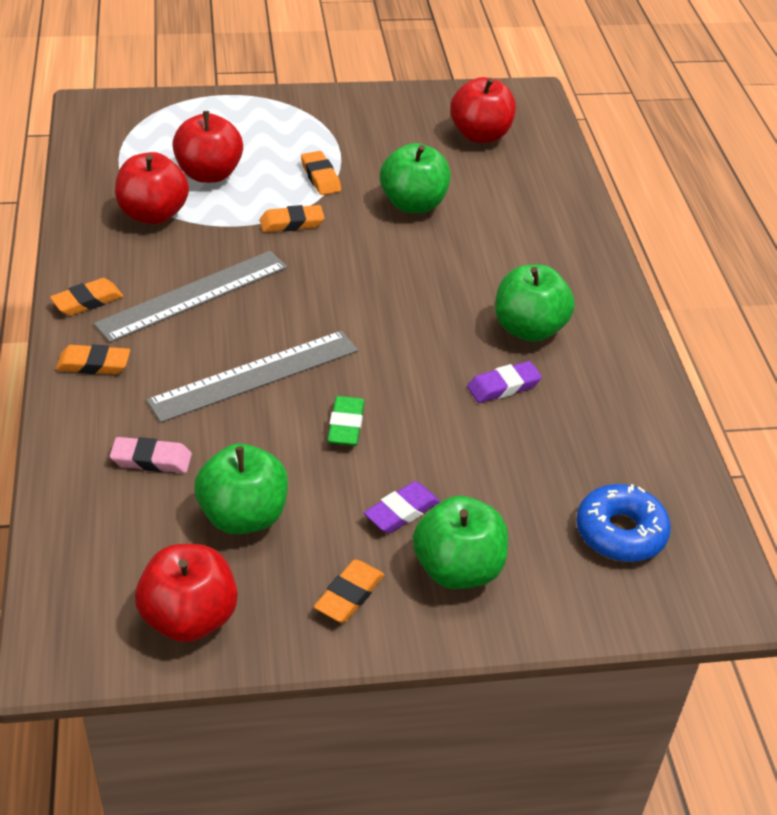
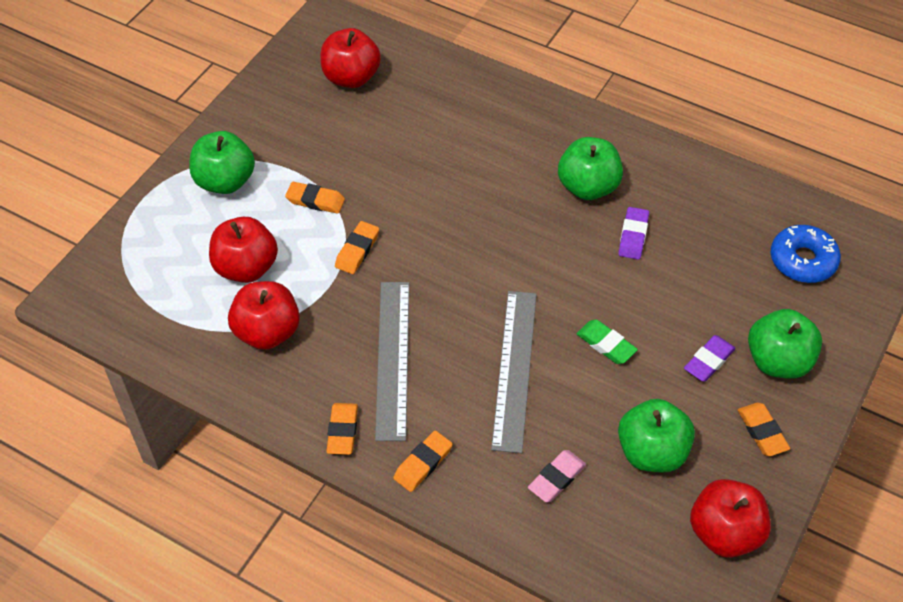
camera: 50 degrees left, 10 degrees up
purple eraser [364,481,440,533] -> purple eraser turned 45 degrees clockwise [684,335,736,382]
green apple [380,143,451,213] -> green apple moved to [189,131,255,194]

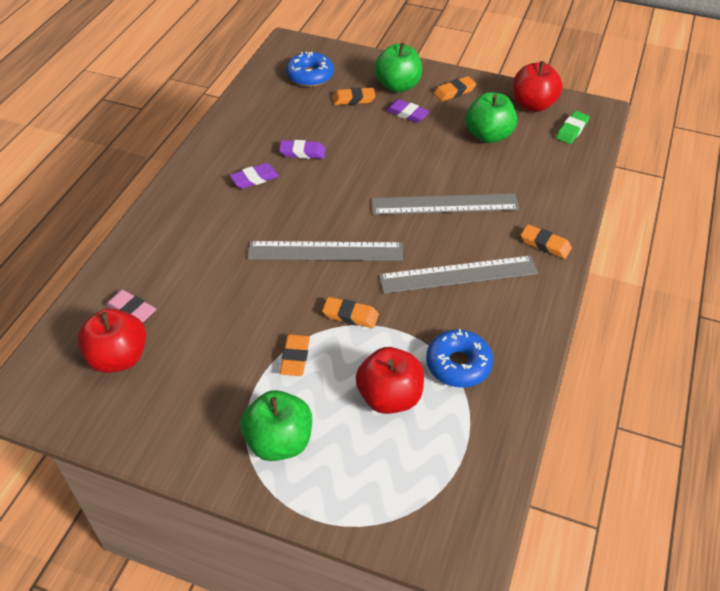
camera: 100 degrees left, 5 degrees down
red apple [228,281,300,350] -> blue donut [426,329,493,388]
orange eraser [326,403,358,455] -> orange eraser moved to [333,87,375,105]
pink eraser [528,450,586,502] -> pink eraser moved to [106,290,156,323]
green apple [558,137,623,200] -> purple eraser [230,163,279,189]
green eraser [576,320,638,364] -> green eraser moved to [556,111,590,144]
none -> grey ruler [248,241,403,261]

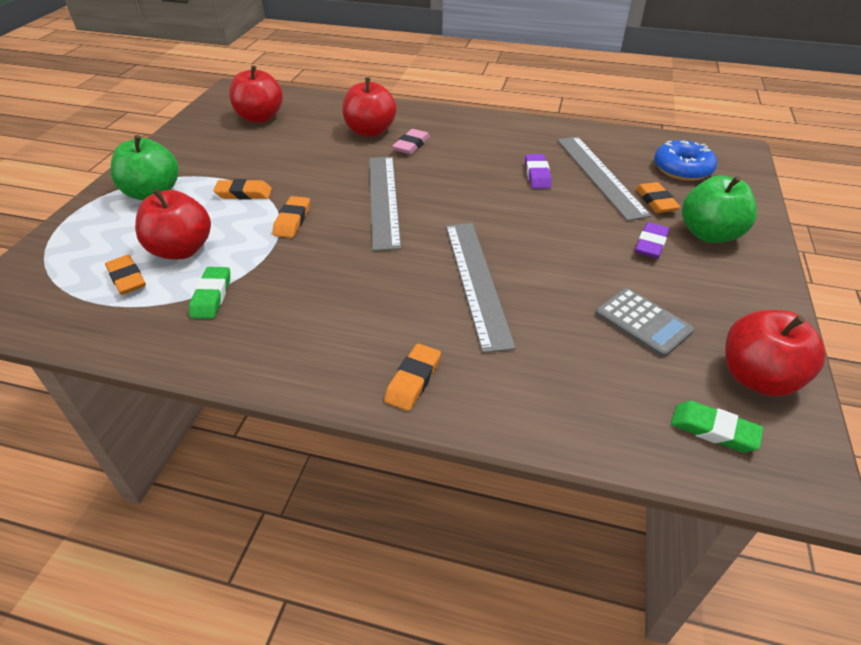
camera: 85 degrees right, 5 degrees down
pink eraser [106,290,156,323] -> pink eraser moved to [392,129,430,155]
purple eraser [230,163,279,189] -> none
grey ruler [379,256,538,294] -> grey ruler moved to [557,137,651,221]
blue donut [426,329,493,388] -> green eraser [189,267,230,319]
orange eraser [434,76,476,101] -> orange eraser moved to [105,255,146,295]
green apple [465,92,517,143] -> grey calculator [595,288,694,357]
none -> red apple [342,77,397,137]

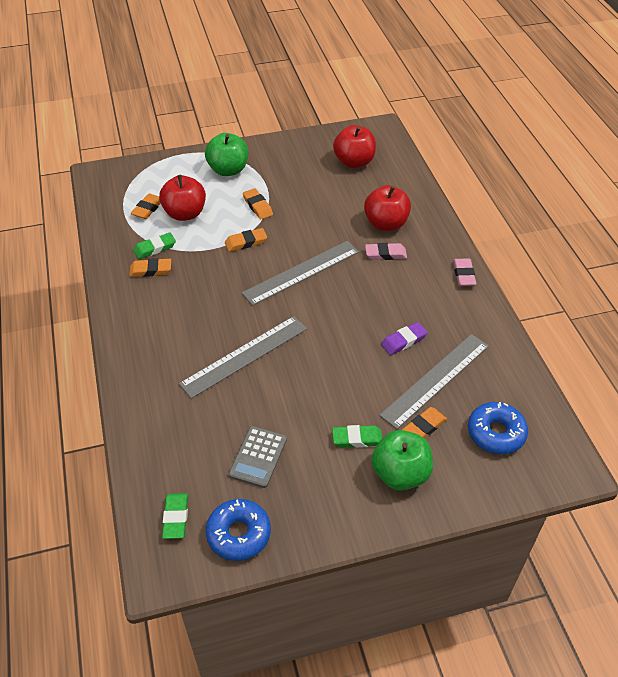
camera: 60 degrees right, 5 degrees up
orange eraser [384,344,441,411] -> orange eraser moved to [129,258,171,277]
purple eraser [635,222,669,259] -> green eraser [332,425,383,448]
red apple [725,310,825,396] -> blue donut [205,499,271,561]
none -> pink eraser [453,259,476,286]

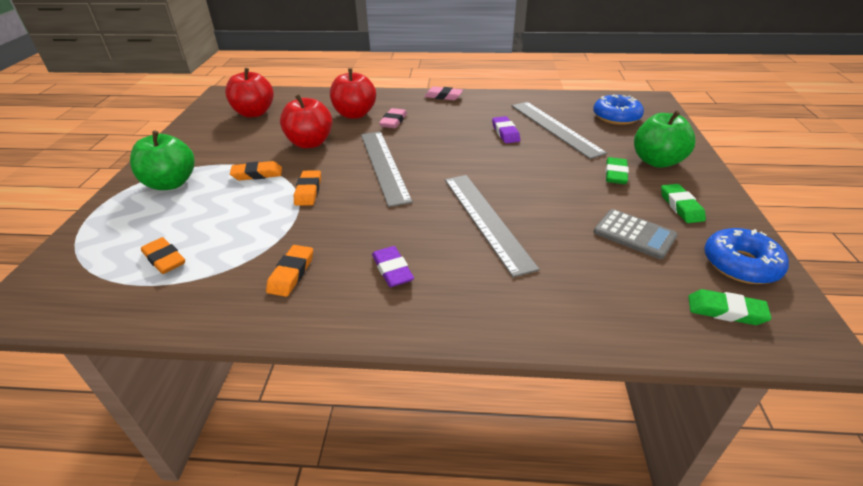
camera: 70 degrees left, 10 degrees down
green eraser [133,232,176,259] -> green eraser moved to [661,184,706,223]
red apple [159,175,206,221] -> red apple moved to [280,94,333,148]
orange eraser [402,407,447,438] -> none
none -> purple eraser [372,246,414,287]

